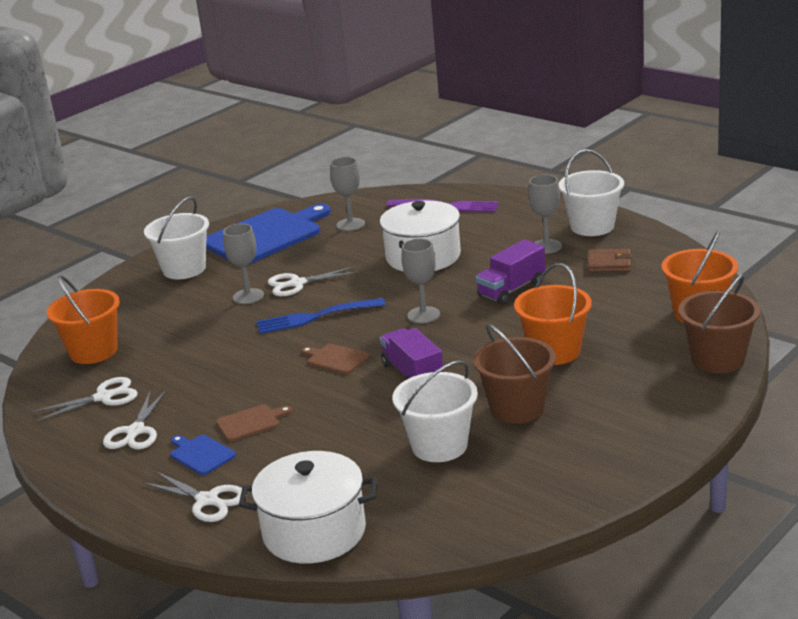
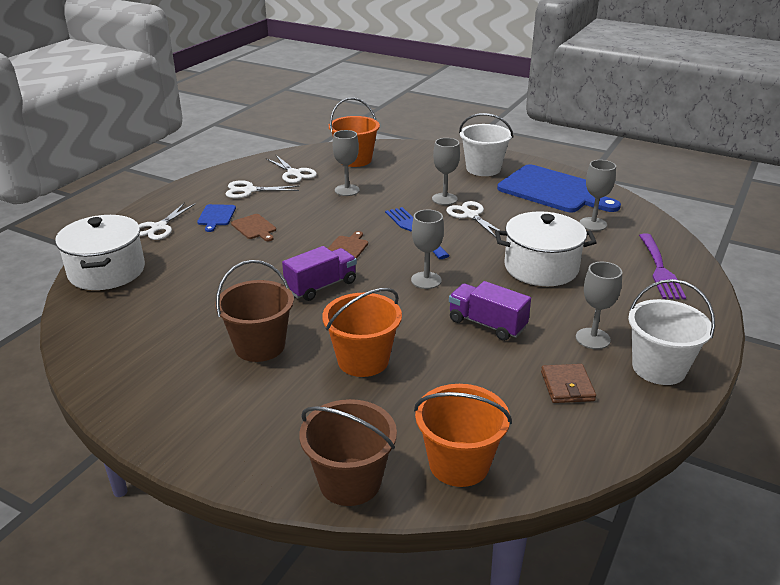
camera: 75 degrees right, 5 degrees up
blue cutting board [170,435,236,475] -> blue cutting board turned 150 degrees clockwise [197,204,236,232]
white bucket [392,360,478,462] -> none
none -> grey goblet [333,130,360,196]

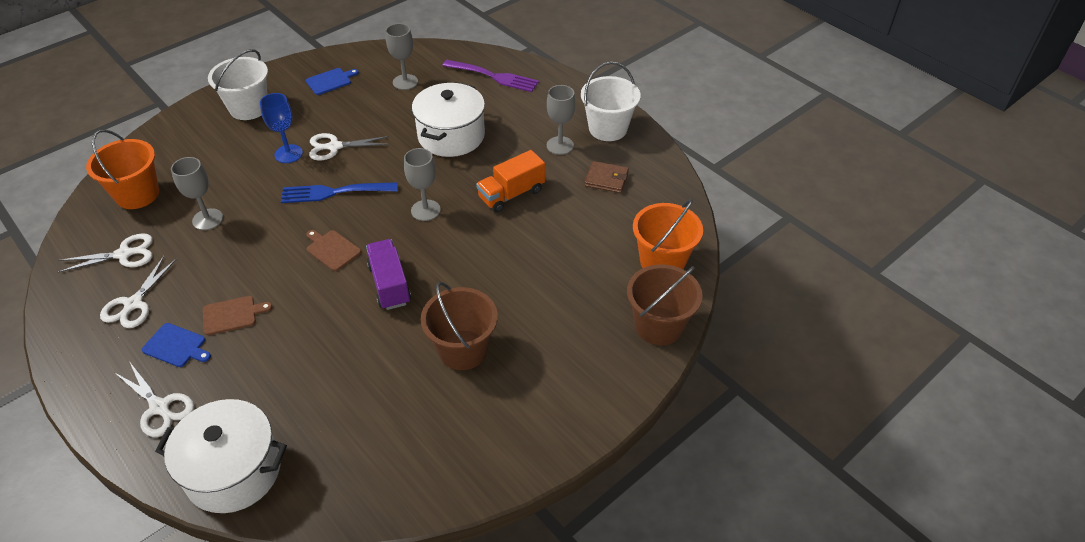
camera: 70 degrees left, 15 degrees up
orange bucket [322,288,402,377] -> none
grey goblet [432,138,460,205] -> blue goblet [260,93,303,163]
purple truck [449,281,531,341] -> orange truck [476,150,545,212]
blue cutting board [497,164,621,212] -> blue cutting board [306,68,359,95], size x0.43

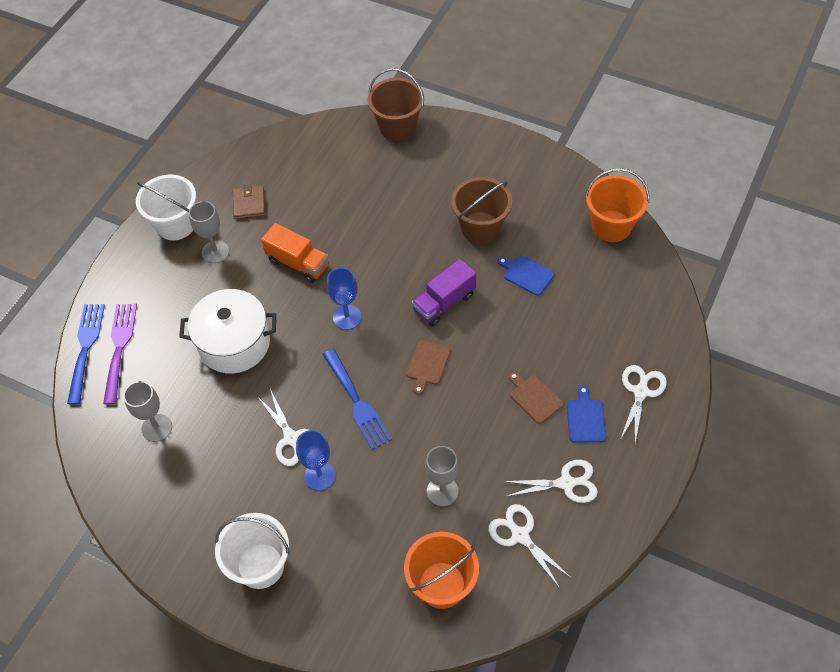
camera: 110 degrees left, 10 degrees up
white pot [155,399,287,513] -> none
blue cutting board [306,68,359,95] -> blue cutting board moved to [498,255,555,296]
grey goblet [404,148,441,221] -> blue goblet [327,268,362,330]
orange bucket [633,199,703,269] -> orange bucket moved to [585,168,649,242]
none -> blue fork [67,304,105,405]

